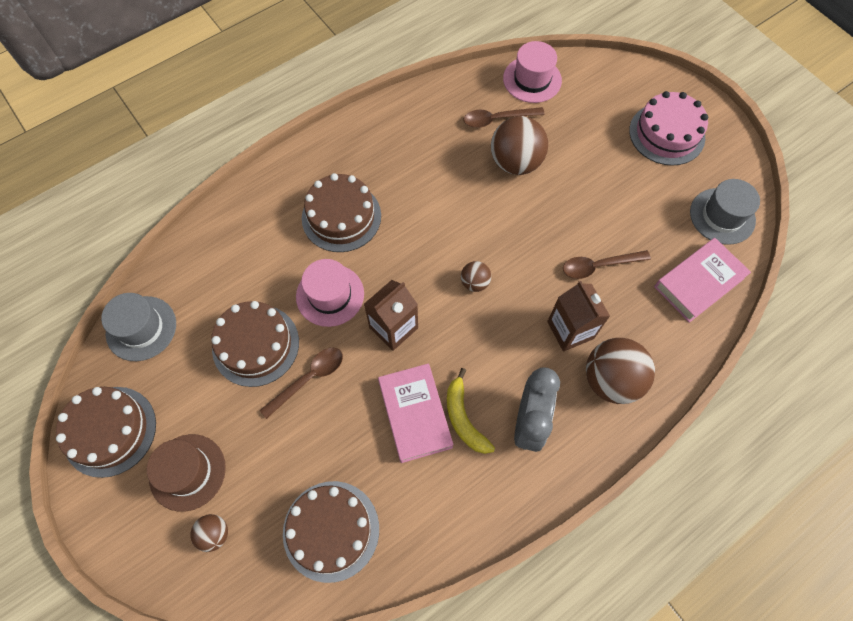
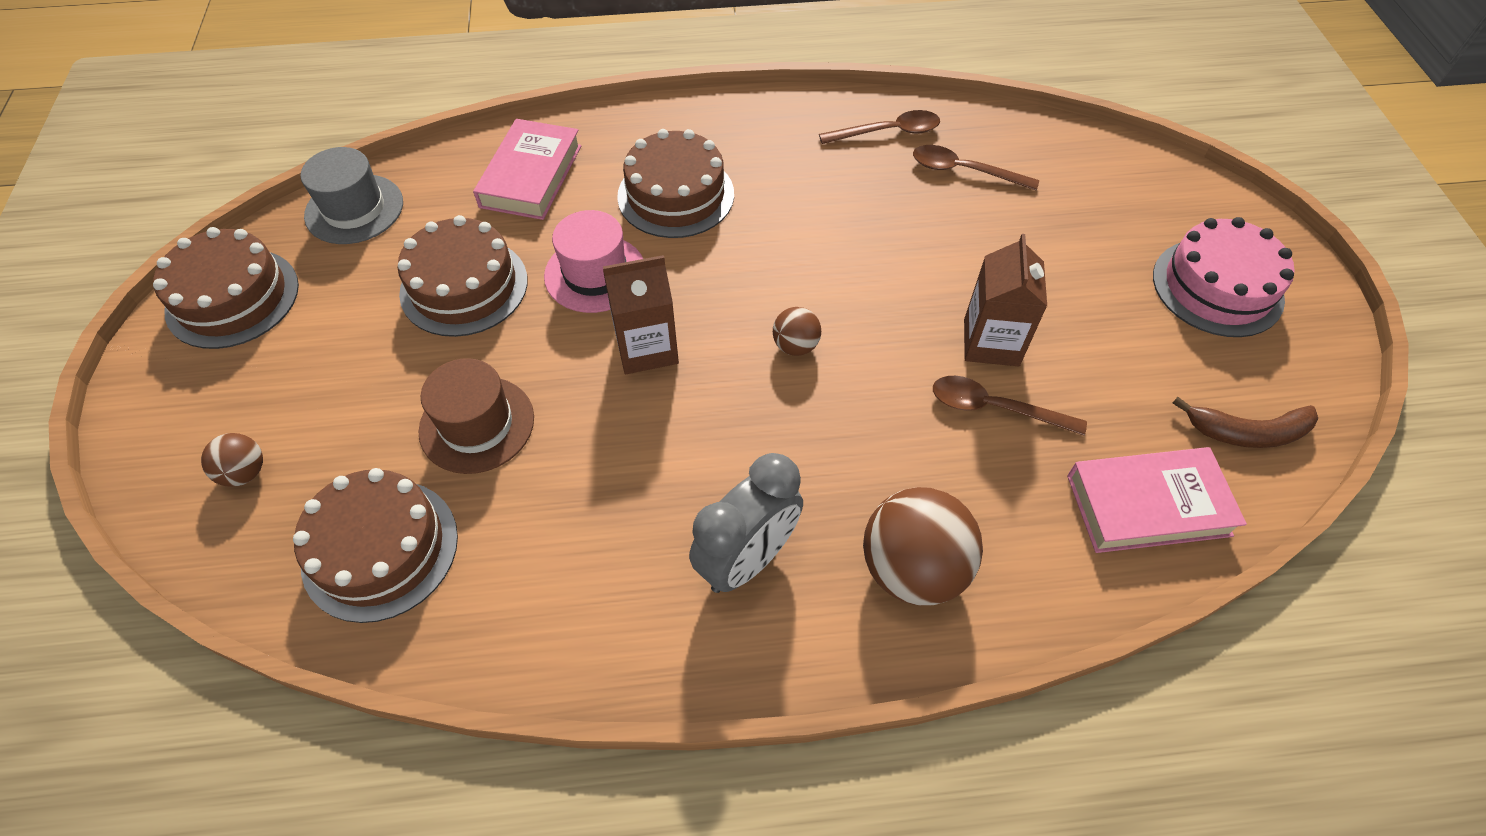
camera: 30 degrees right, 10 degrees down
brown hat [147,434,226,512] -> brown hat moved to [418,358,534,474]
brown spoon [260,348,343,419] -> brown spoon moved to [819,110,940,144]
pink book [378,363,454,463] -> pink book moved to [473,119,581,220]
yellow banana [447,368,495,454] -> none
brown ball [491,116,548,175] -> none
pink hat [503,41,562,103] -> none
brown carton [547,281,610,352] -> brown carton moved to [964,234,1047,366]
grey hat [690,179,760,245] -> brown banana [1173,397,1318,448]

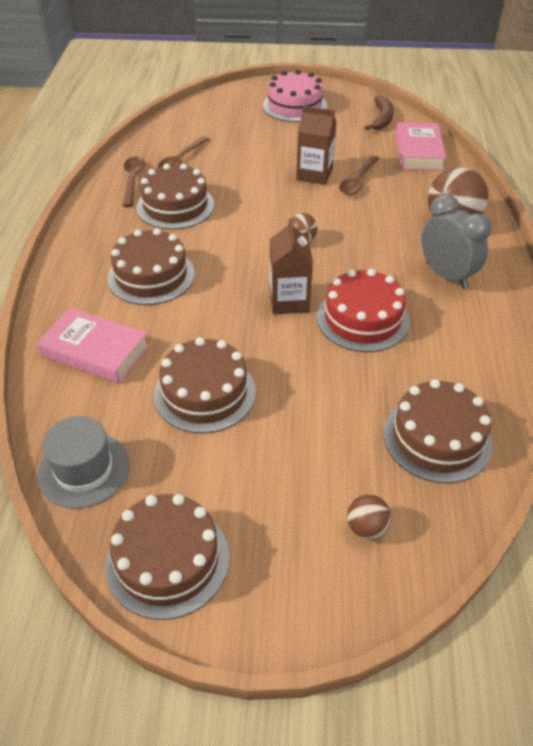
camera: 80 degrees left, 10 degrees down
brown hat [418,358,534,474] -> none
pink hat [544,210,643,313] -> none
none -> brown cake [137,163,214,229]
none -> red cake [317,269,409,352]

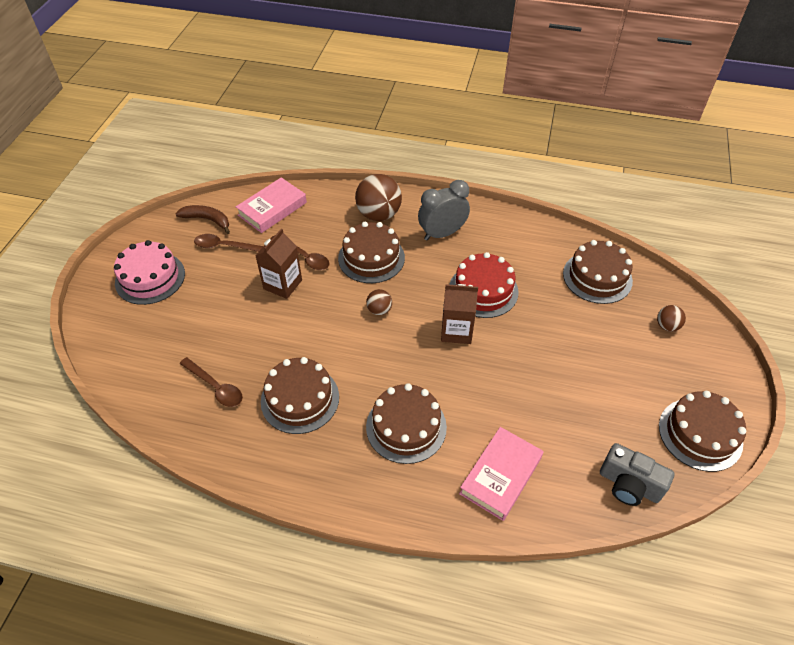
camera: 80 degrees left, 5 degrees up
grey hat [37,416,130,509] -> grey camera [600,443,675,506]
brown spoon [123,157,145,207] -> brown spoon moved to [194,234,263,252]
brown cake [154,337,256,434] -> brown cake moved to [338,222,405,283]
pink book [396,122,446,170] -> pink book turned 60 degrees counterclockwise [236,177,307,233]

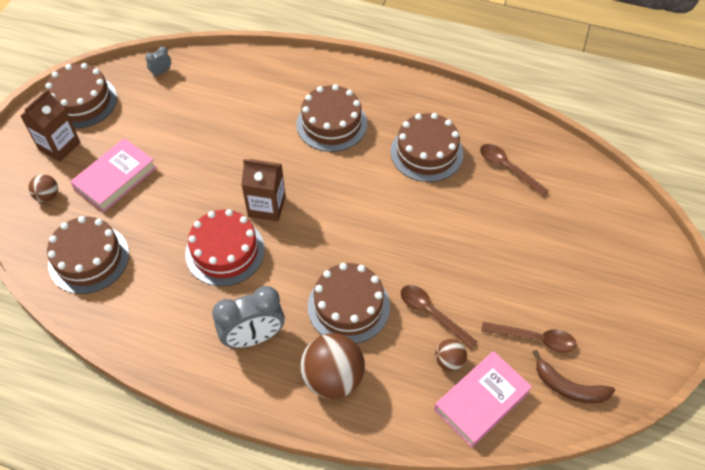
camera: 175 degrees left, 5 degrees up
pink cake [114,240,185,305] -> none
brown carton [255,229,302,299] -> brown carton moved to [20,89,81,162]
brown ball [366,289,392,315] -> brown ball moved to [435,339,467,371]
pink book [459,427,543,521] -> pink book moved to [70,138,157,212]
grey camera [600,443,675,506] -> grey clock [145,46,171,77]

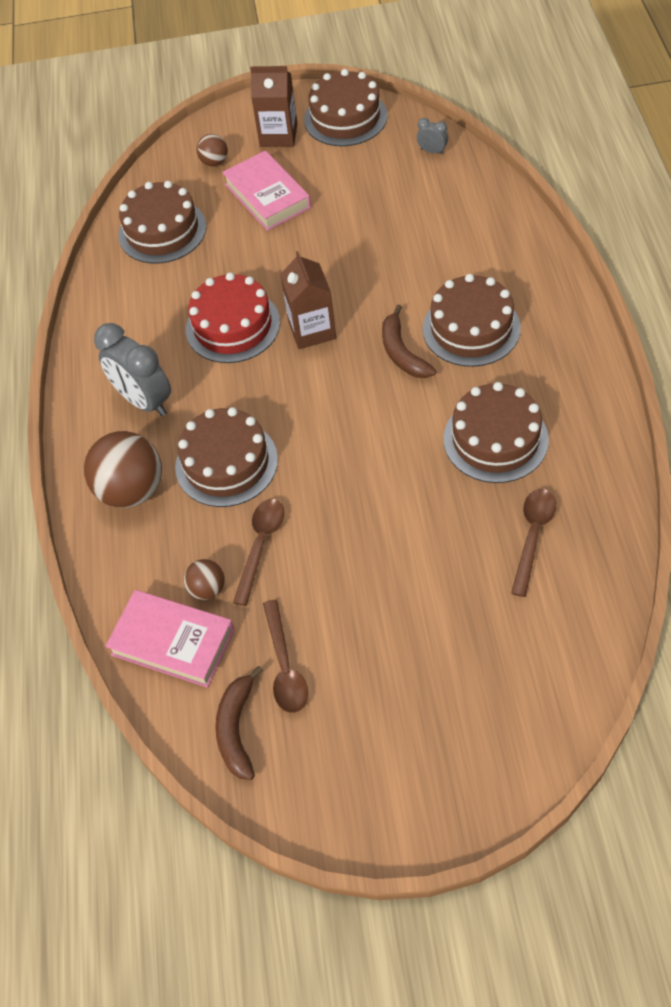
camera: 70 degrees right, 0 degrees up
pink book [70,138,157,212] -> pink book turned 45 degrees clockwise [222,151,311,231]
none -> brown banana [382,305,437,378]

